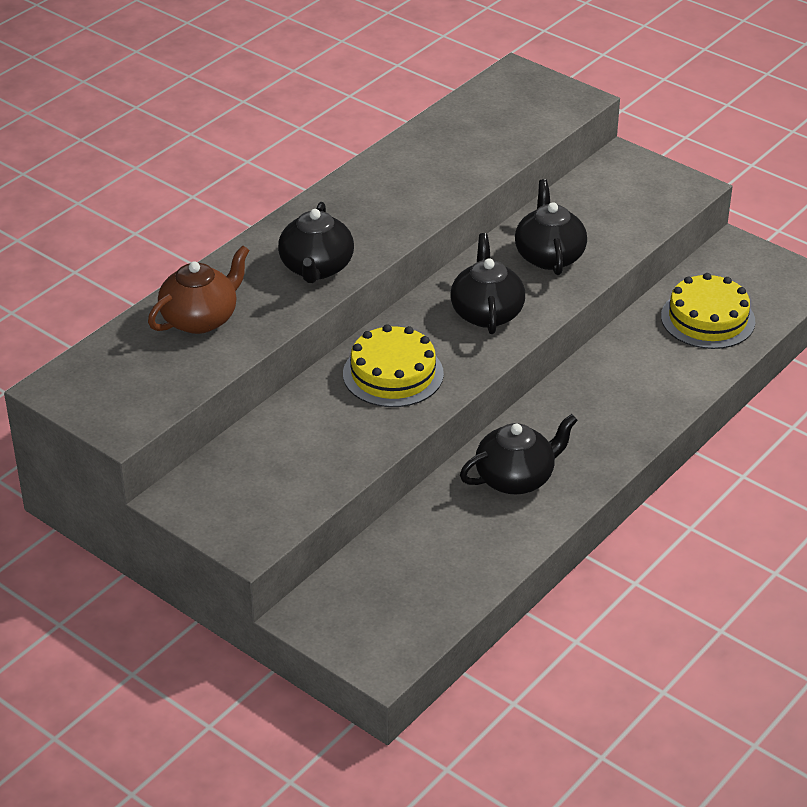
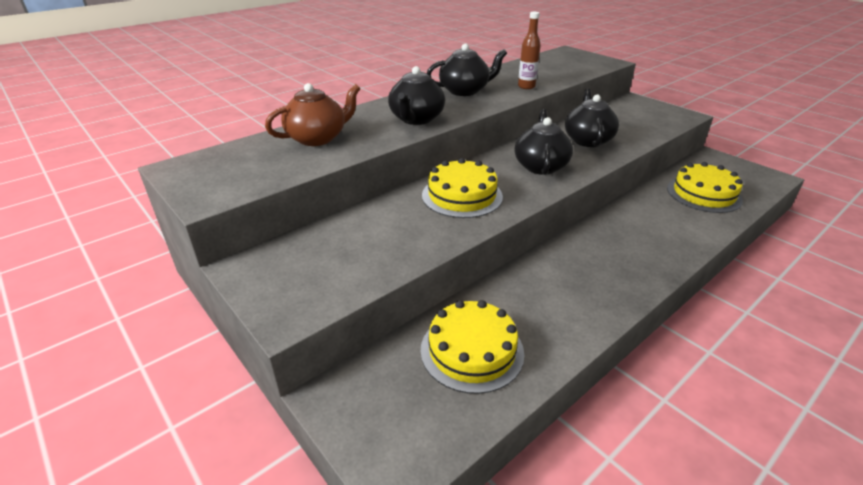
camera: 10 degrees right, 5 degrees down
black teapot [460,414,578,494] -> black teapot moved to [427,44,507,96]
none -> yellow cake [421,300,524,394]
none -> brown bottle [518,12,541,89]

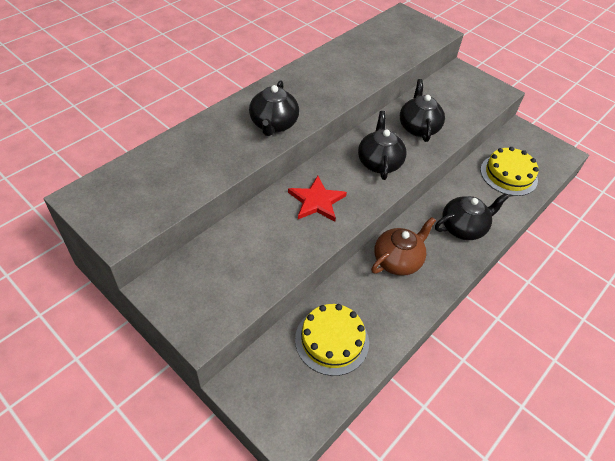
camera: 10 degrees left, 15 degrees up
brown teapot [265,83,361,146] -> brown teapot moved to [371,217,436,276]
yellow cake [422,158,503,218] -> red star [288,176,347,222]
black teapot [427,44,507,96] -> black teapot moved to [435,193,509,240]
brown bottle [518,12,541,89] -> none

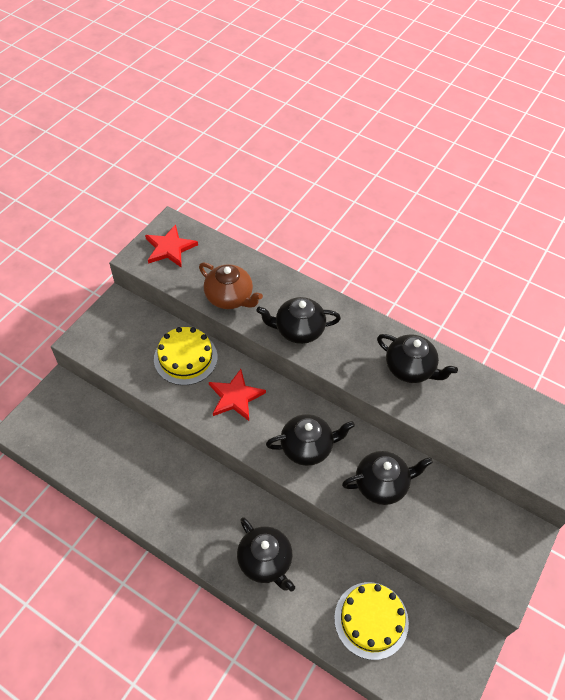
camera: 80 degrees right, 5 degrees up
yellow cake [295,304,369,376] -> yellow cake moved to [154,327,218,385]
brown teapot [371,217,436,276] -> brown teapot moved to [199,262,263,309]
none -> red star [145,224,198,268]
none -> black teapot [377,334,458,383]

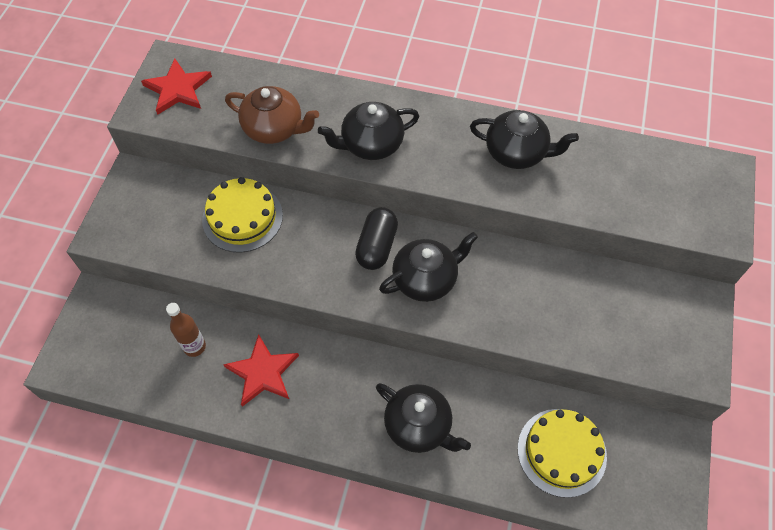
camera: 15 degrees left, 5 degrees up
red star [209,369,266,421] -> red star moved to [223,334,299,407]
black teapot [342,451,433,505] -> none
none -> brown bottle [166,303,206,357]
none -> black capsule [355,207,398,270]

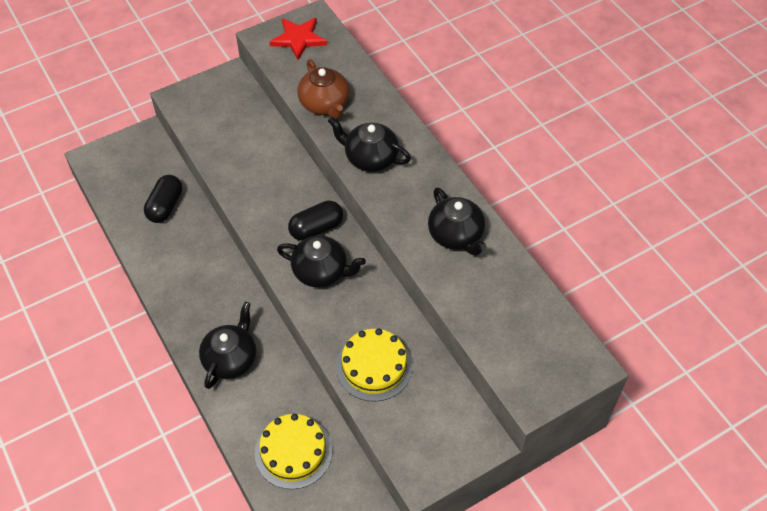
camera: 45 degrees right, 5 degrees down
brown bottle [166,303,206,357] -> black capsule [144,175,182,223]
yellow cake [202,177,283,252] -> yellow cake moved to [336,328,413,402]
red star [223,334,299,407] -> none
black teapot [376,383,471,453] -> black teapot turned 150 degrees counterclockwise [199,302,256,389]

